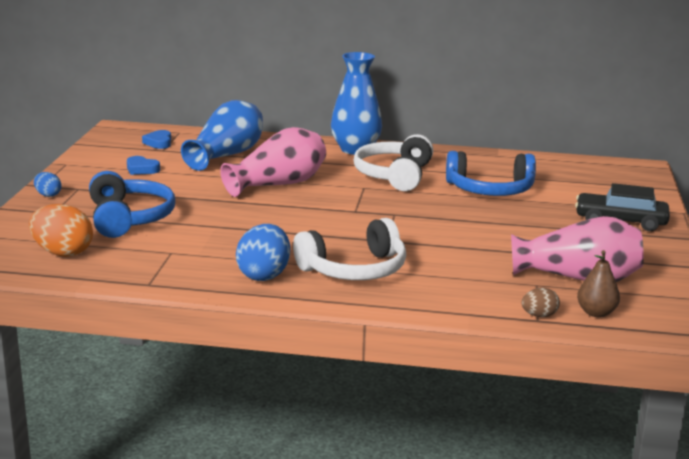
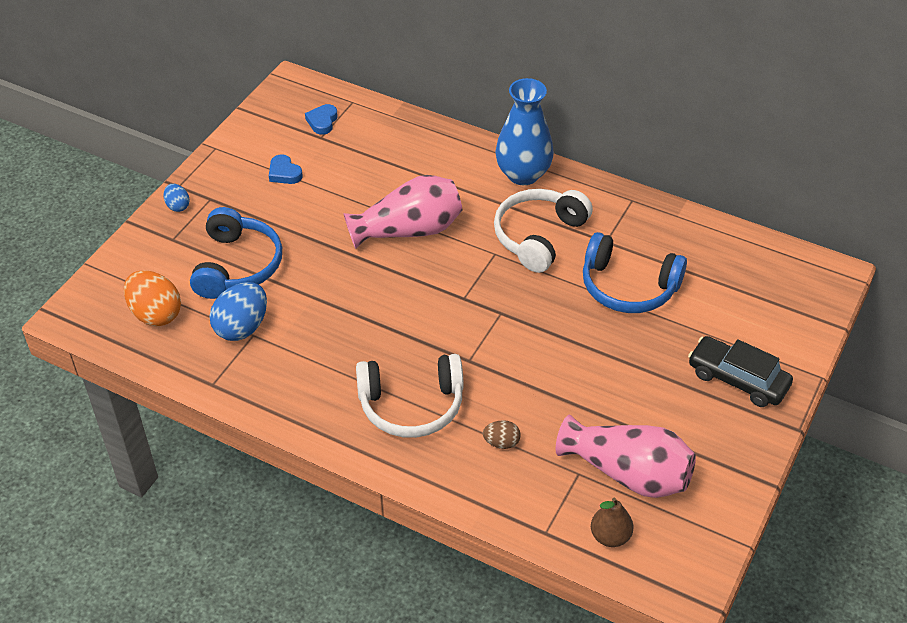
camera: 20 degrees right, 25 degrees up
blue vase [181,100,263,171] -> none
blue egg [236,224,290,281] -> blue egg moved to [210,282,267,341]
brown egg [521,288,560,317] -> brown egg moved to [483,420,520,449]

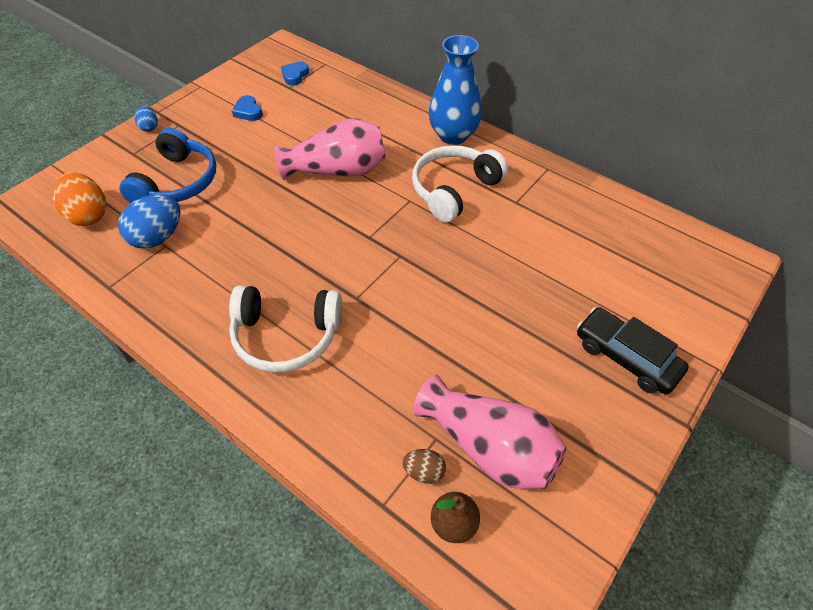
camera: 10 degrees right, 5 degrees up
brown egg [483,420,520,449] -> brown egg moved to [402,449,446,484]
blue headphones [583,232,687,313] -> none

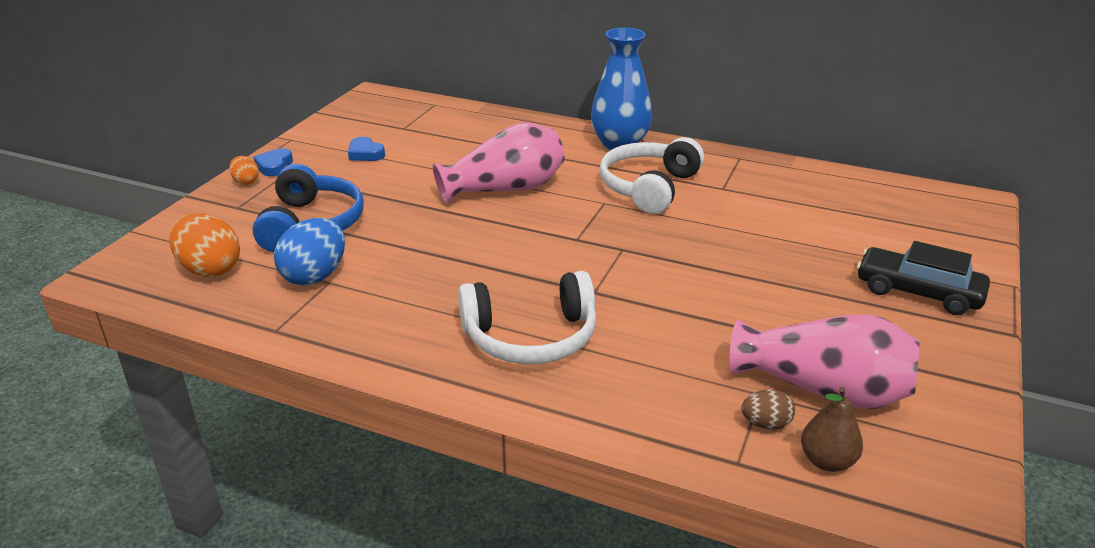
camera: 15 degrees left, 20 degrees down
blue egg [134,106,158,132] -> orange egg [229,156,259,185]
blue heart [281,62,309,86] -> blue heart moved to [254,148,293,176]

